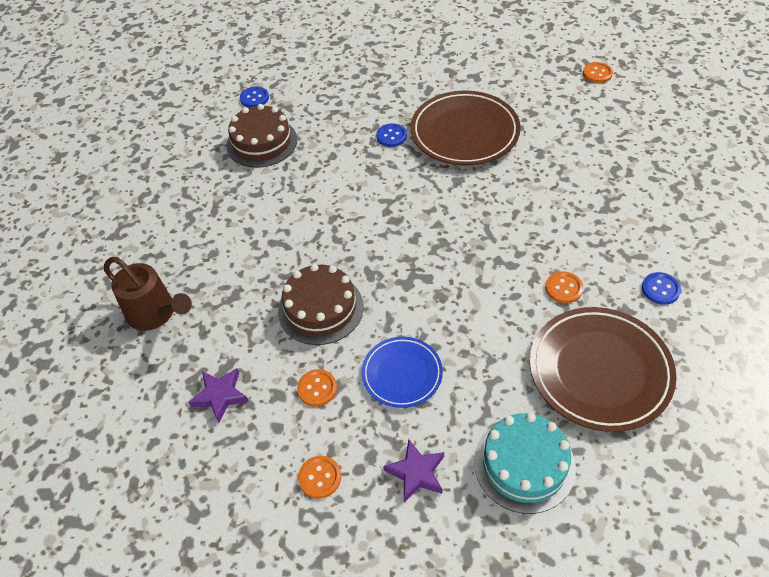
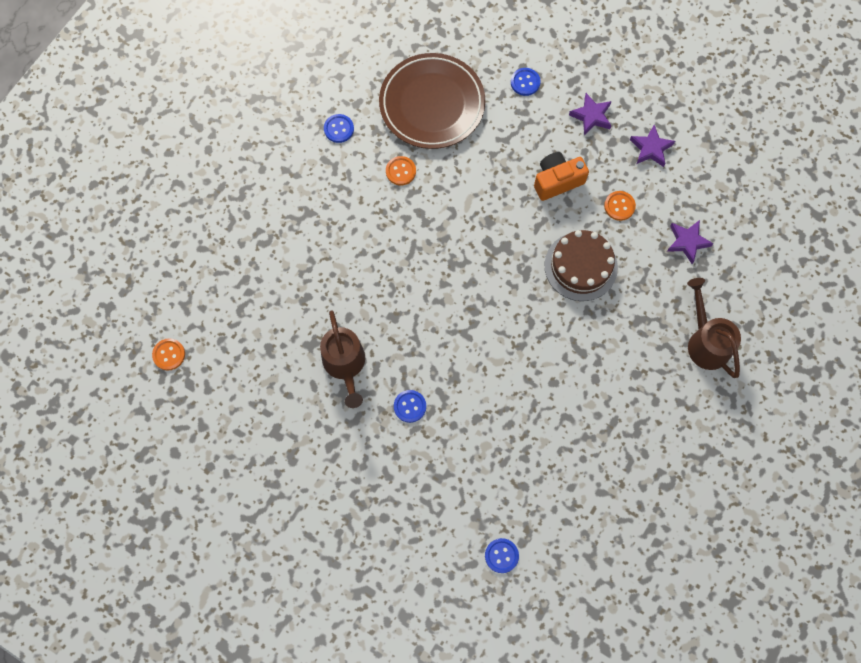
camera: 150 degrees left, 20 degrees up
brown cake [226,104,297,168] -> none
orange button [298,456,341,499] -> purple star [630,125,675,167]
blue plate [362,337,443,408] -> orange camera [534,152,589,201]
brown plate [410,90,521,165] -> brown watering can [320,310,365,408]
turquoise cake [474,413,576,514] -> blue button [511,68,540,96]

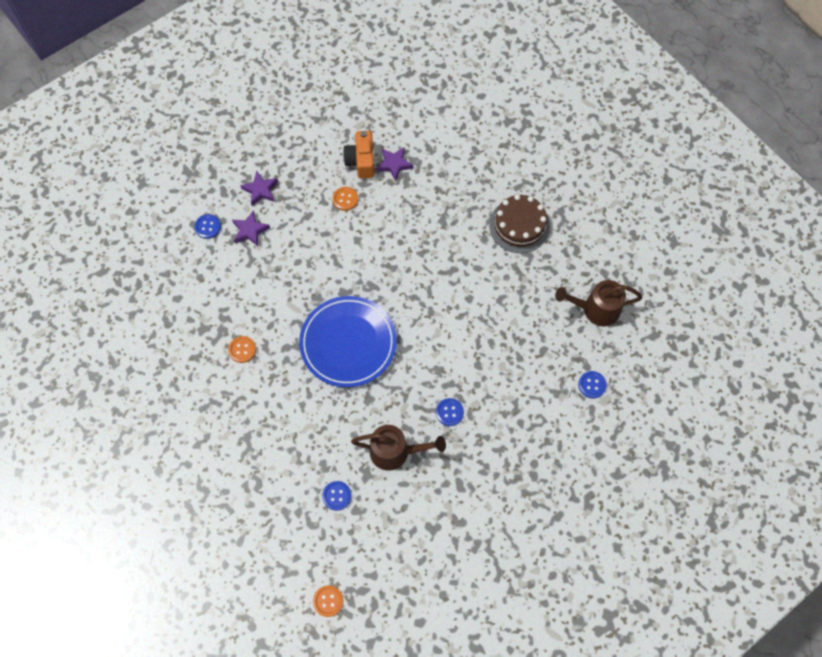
camera: 70 degrees left, 5 degrees down
blue button [324,114,354,143] -> blue button moved to [322,481,352,511]
brown plate [379,53,485,149] -> none
orange camera [534,152,589,201] -> orange camera moved to [343,131,374,178]
brown cake [545,230,618,301] -> brown cake moved to [489,194,550,253]
purple star [630,125,675,167] -> purple star moved to [232,210,270,246]
brown watering can [687,278,741,378] -> brown watering can moved to [555,280,643,327]
none -> blue plate [299,296,397,387]

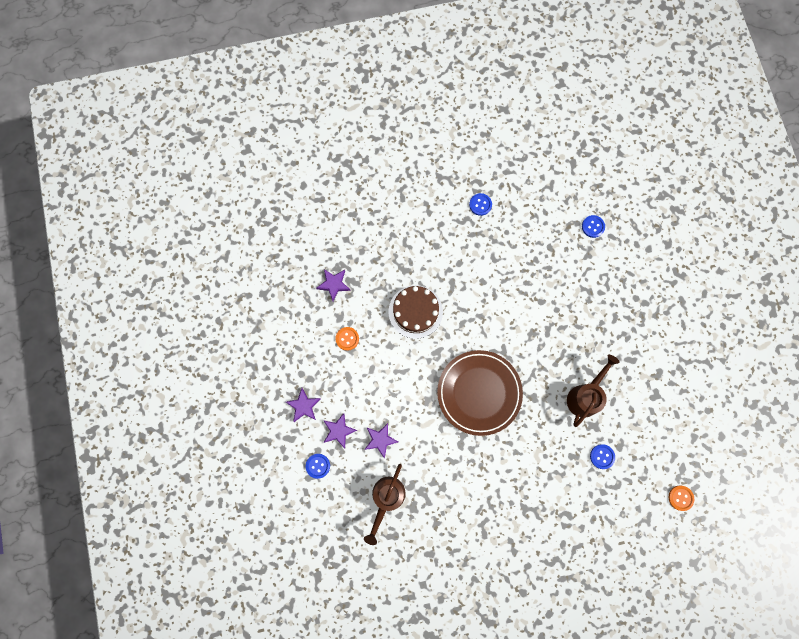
camera: 65 degrees left, 10 degrees up
orange button [228,336,256,363] -> none
blue plate [299,296,397,387] -> brown plate [437,350,523,436]
orange camera [343,131,374,178] -> none
blue button [436,398,464,426] -> blue button moved to [469,193,492,216]
brown cake [489,194,550,253] -> brown cake moved to [389,285,443,339]
brown watering can [555,280,643,327] -> brown watering can moved to [364,464,406,545]
none -> purple star [364,423,398,459]

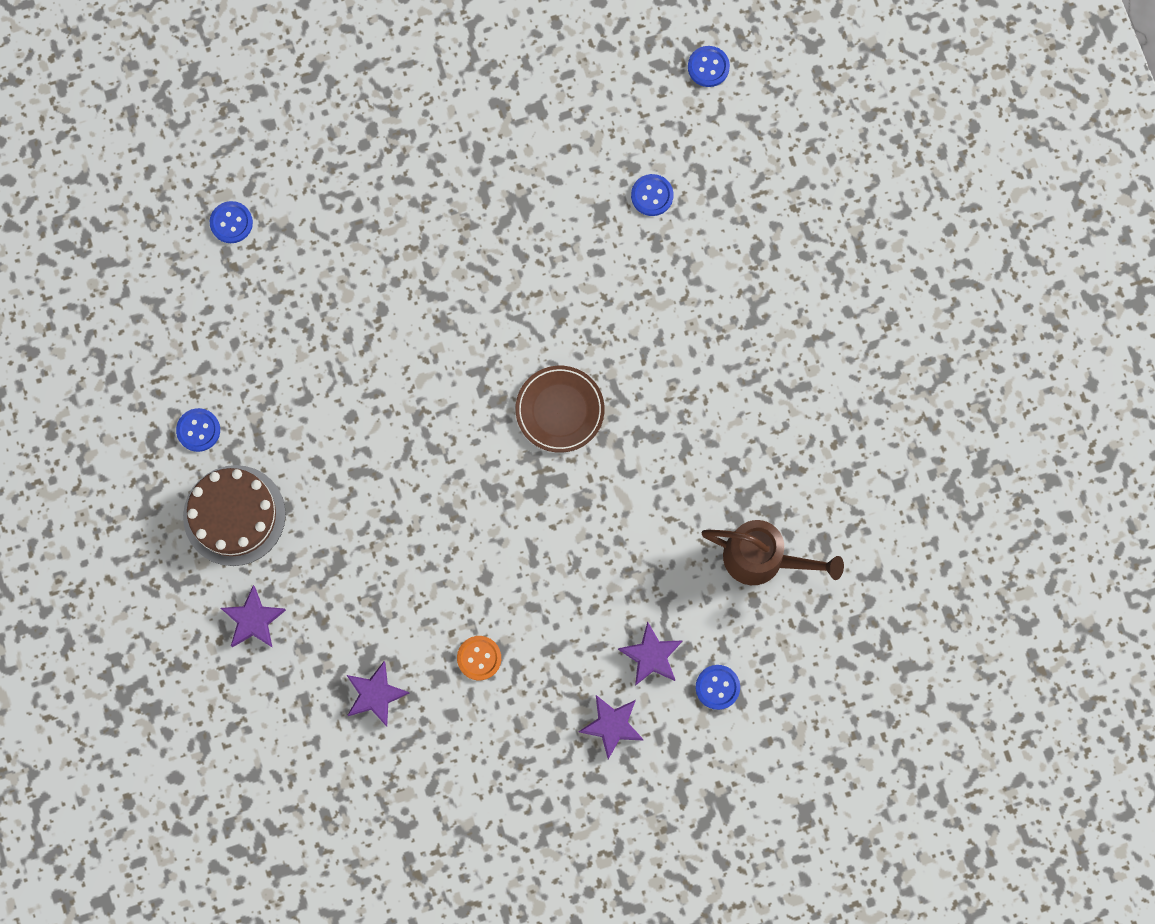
camera: 95 degrees left, 0 degrees up
purple star [364,423,398,459] -> purple star moved to [221,585,286,648]
brown cake [389,285,443,339] -> brown cake moved to [183,465,286,566]
brown plate [437,350,523,436] -> brown plate [515,366,605,453], size x0.58
brown watering can [567,355,620,427] -> none
orange button [669,486,694,511] -> blue button [688,46,730,87]

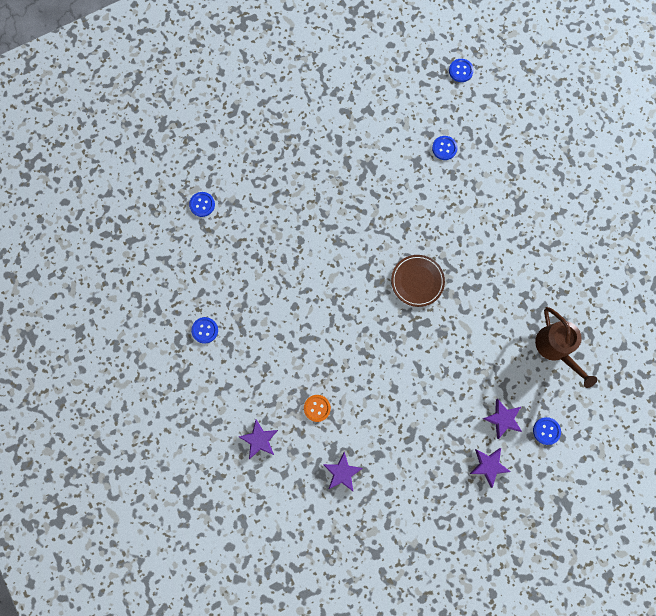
camera: 10 degrees left, 0 degrees up
brown cake [183,465,286,566] -> none
orange button [457,636,501,681] -> orange button moved to [304,395,331,422]
brown watering can [702,520,844,585] -> brown watering can turned 60 degrees clockwise [535,307,597,388]

